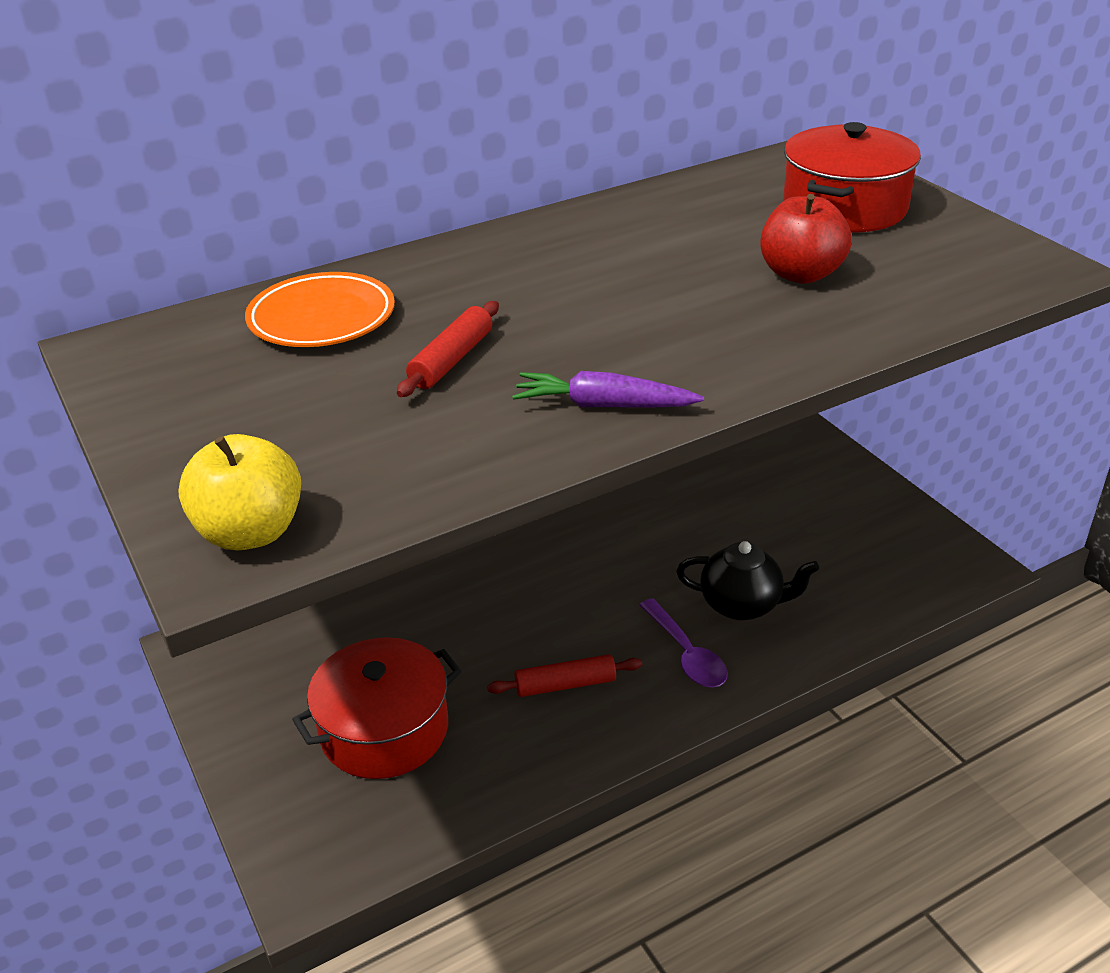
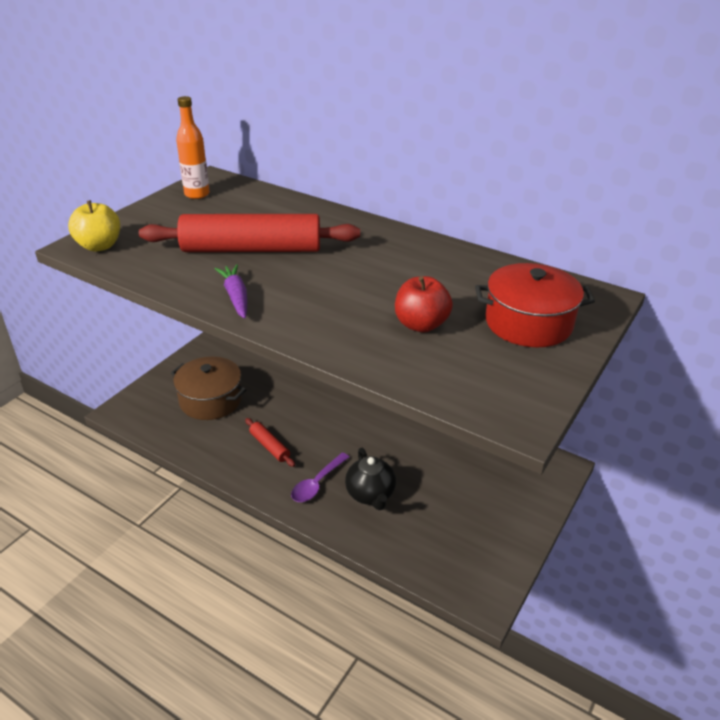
camera: 60 degrees right, 0 degrees up
orange plate [245,272,395,347] -> none
red pot [292,637,462,779] -> brown pot [171,357,246,420]
red rolling pin [397,301,499,397] -> red rolling pin [139,214,360,252], size x2.28
none -> orange bottle [176,96,210,199]

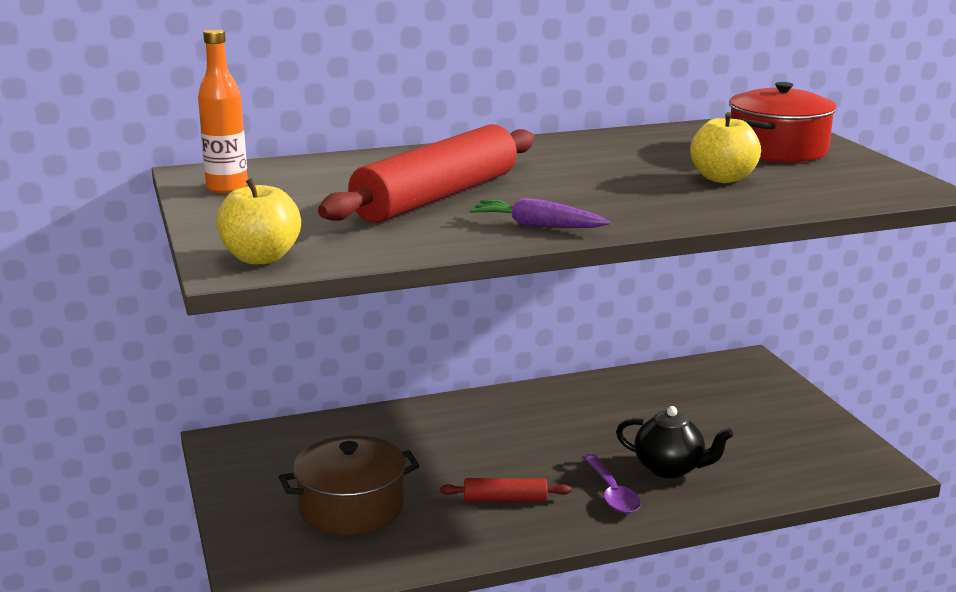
camera: 50 degrees left, 15 degrees down
red apple [395,276,453,333] -> yellow apple [690,112,761,183]

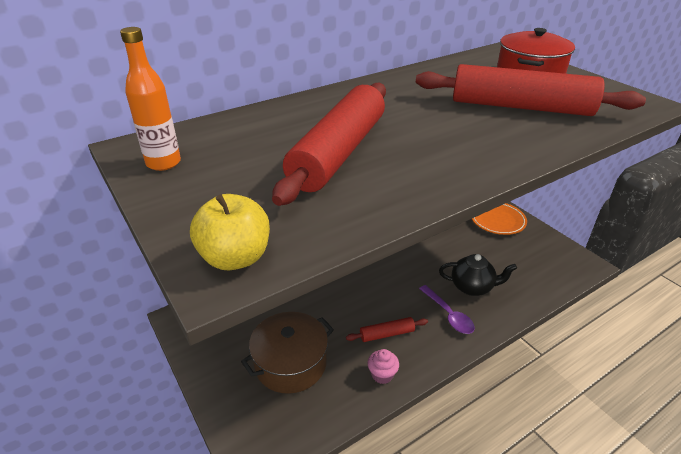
camera: 15 degrees left, 15 degrees up
purple carrot [470,197,610,228] -> none
yellow apple [690,112,761,183] -> red rolling pin [416,64,646,116]
none -> pink cupcake [368,349,399,384]
none -> orange plate [472,203,527,235]

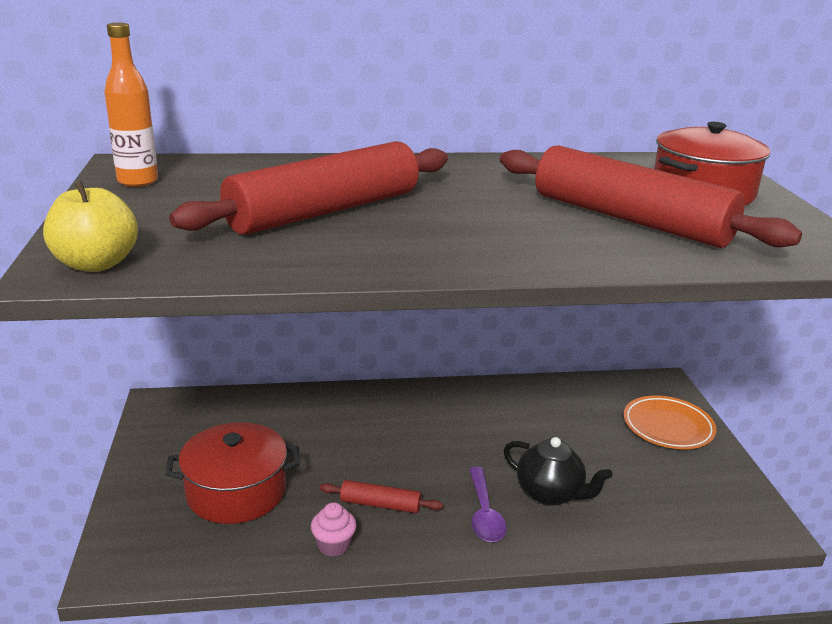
camera: 25 degrees right, 10 degrees down
brown pot [241,312,334,394] -> red pot [165,422,300,524]

